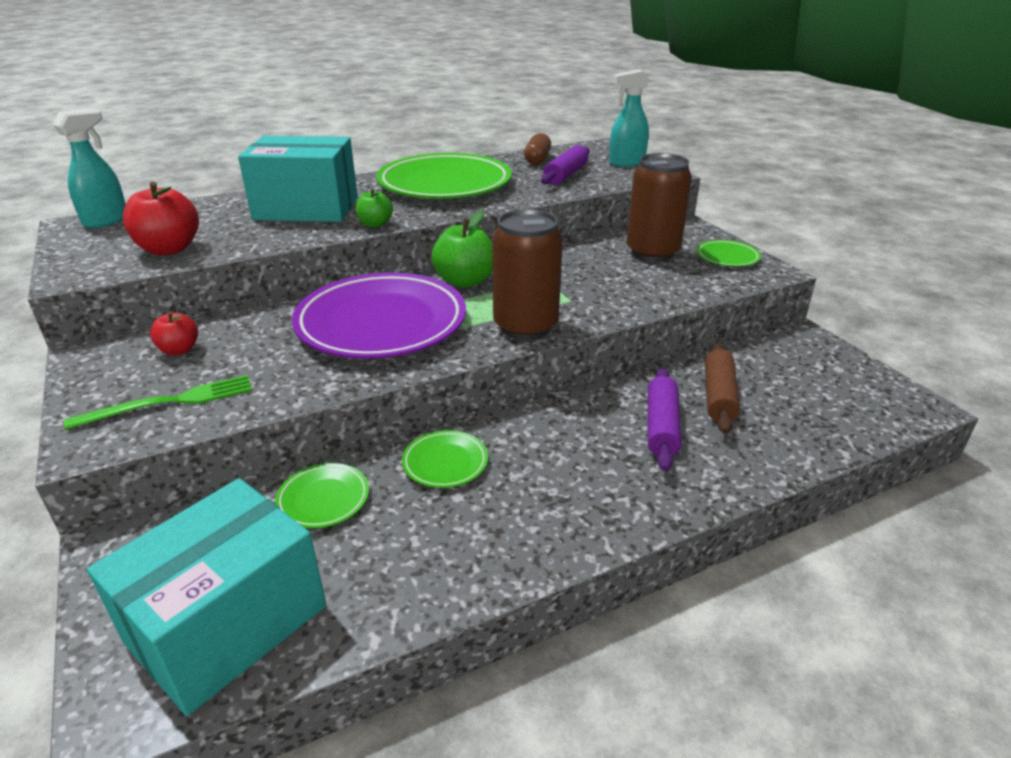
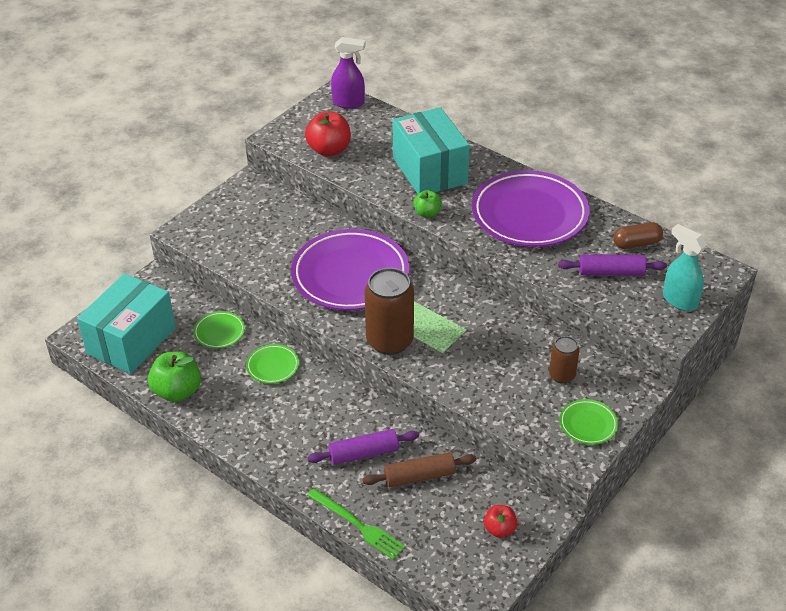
camera: 65 degrees right, 10 degrees up
turquoise spray bottle [53,109,126,228] -> purple spray bottle [331,37,365,109]
green fork [64,375,252,430] -> green fork moved to [307,488,406,560]
turquoise box [87,478,326,716] -> turquoise box turned 75 degrees counterclockwise [77,273,176,374]
red apple [150,312,198,355] -> red apple moved to [484,505,518,538]
green plate [376,153,512,199] -> purple plate [472,170,590,247]
green apple [432,210,493,288] -> green apple moved to [148,351,201,402]
brown can [626,153,692,262] -> brown can [549,336,579,384], size x0.54

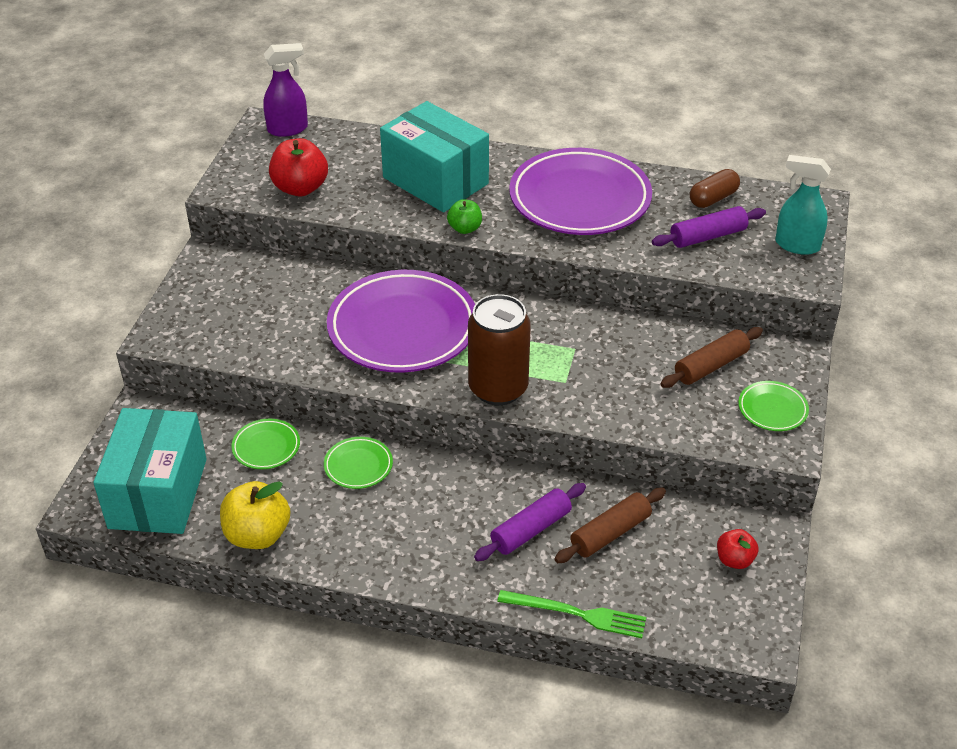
camera: 25 degrees left, 0 degrees up
green apple [148,351,201,402] -> yellow apple [220,481,290,549]
brown can [549,336,579,384] -> brown rolling pin [660,327,763,388]

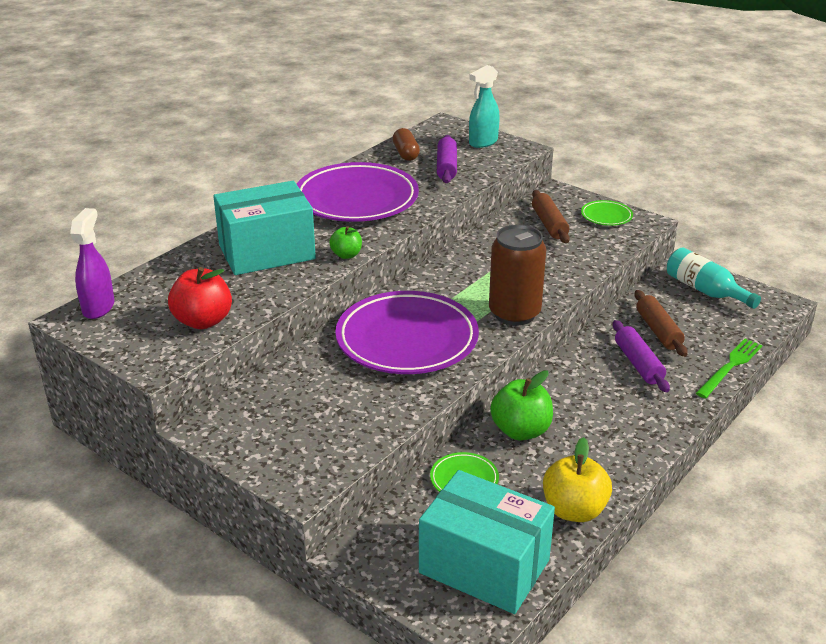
camera: 65 degrees left, 10 degrees down
green plate [324,437,393,489] -> green apple [490,370,553,440]
red apple [717,529,759,569] -> turquoise bottle [667,247,761,309]

